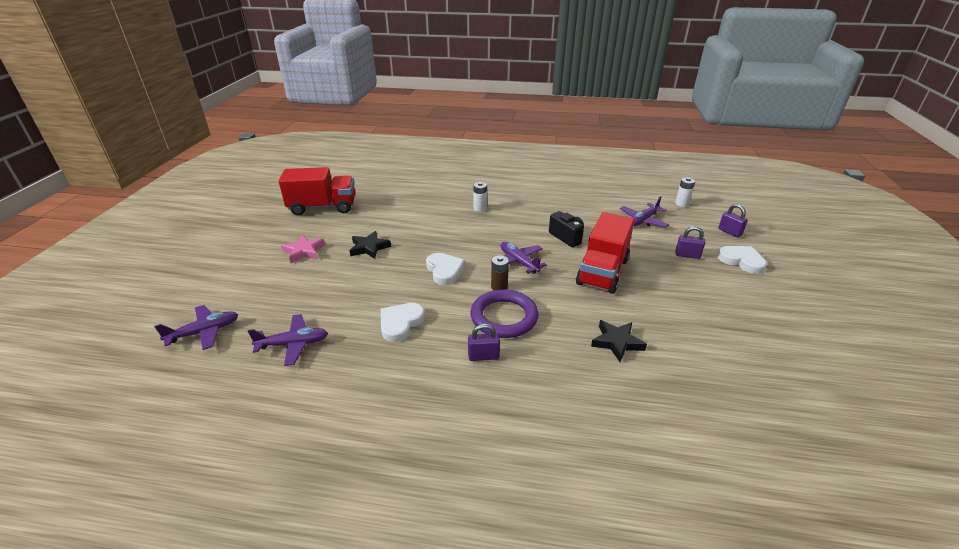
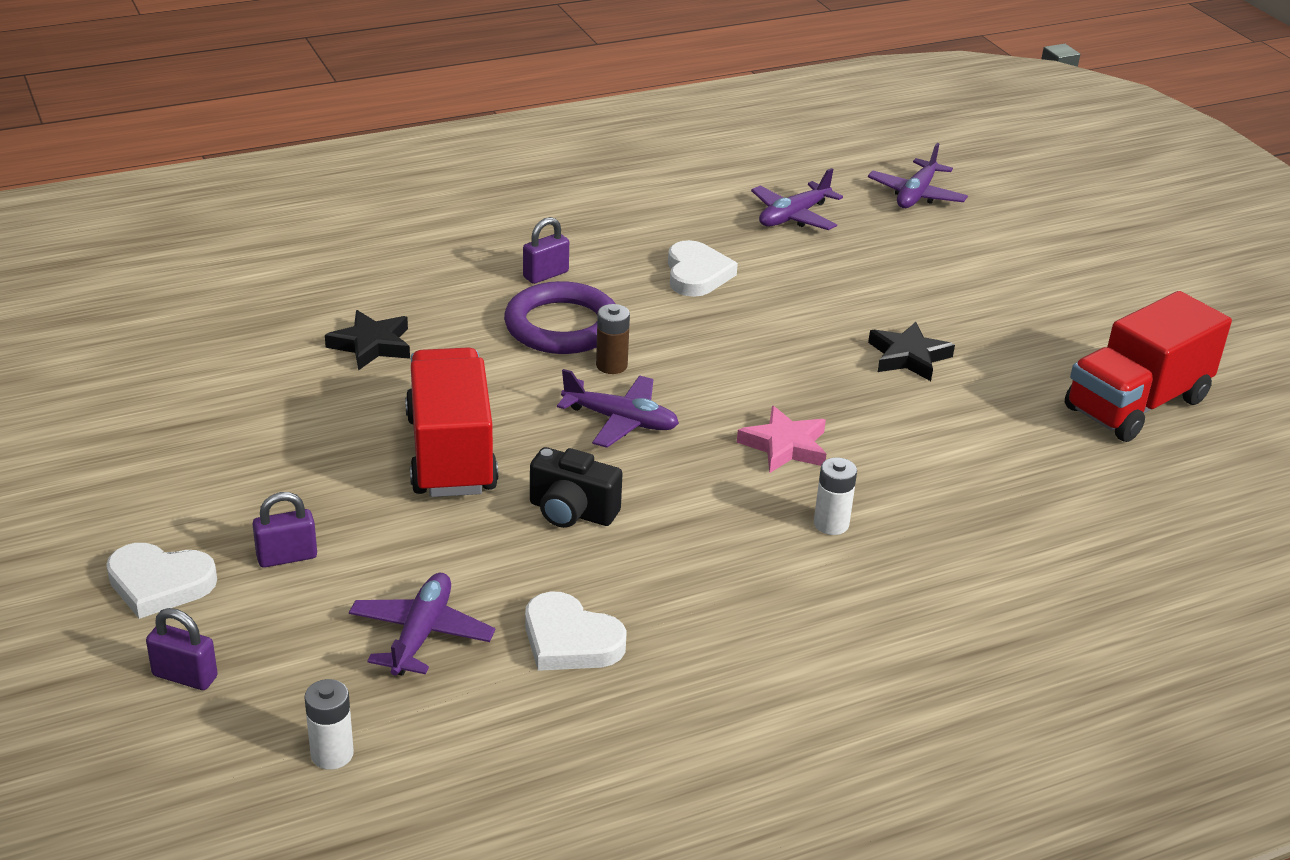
camera: 145 degrees right, 0 degrees up
pink star [281,235,325,263] -> pink star moved to [737,406,826,473]
white heart [426,253,465,285] -> white heart moved to [525,592,627,671]

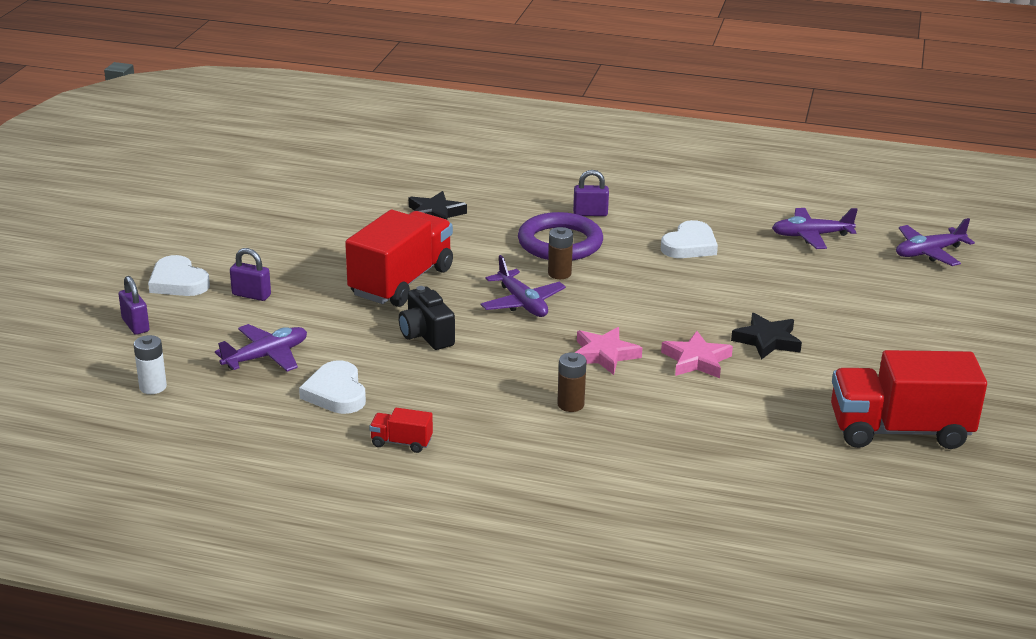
camera: 40 degrees right, 5 degrees down
white battery [814,457,857,535] -> brown battery [557,352,587,412]
none -> red truck [369,408,433,453]
none -> pink star [661,331,733,378]

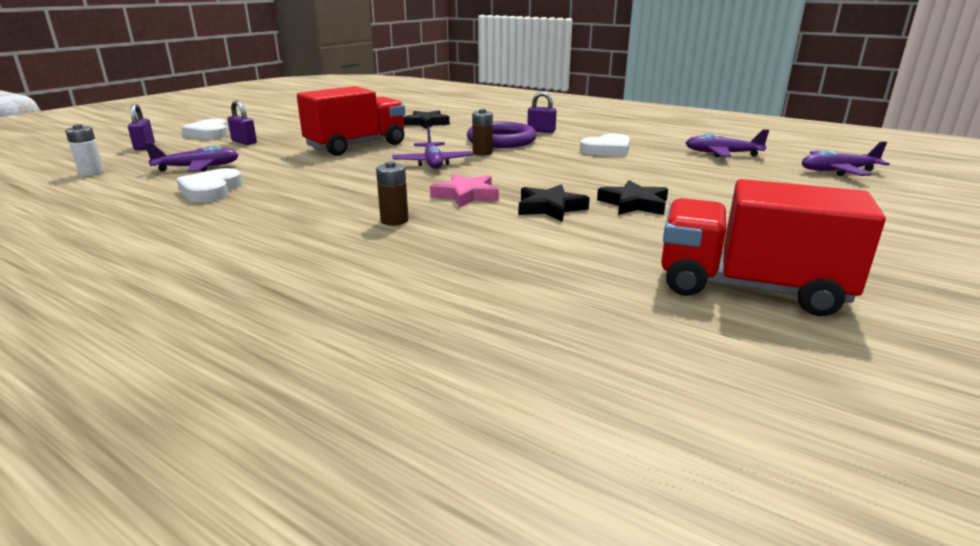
camera: 20 degrees right, 5 degrees down
red truck [369,408,433,453] -> none
black camera [398,286,455,350] -> none
pink star [661,331,733,378] -> black star [518,184,590,222]

